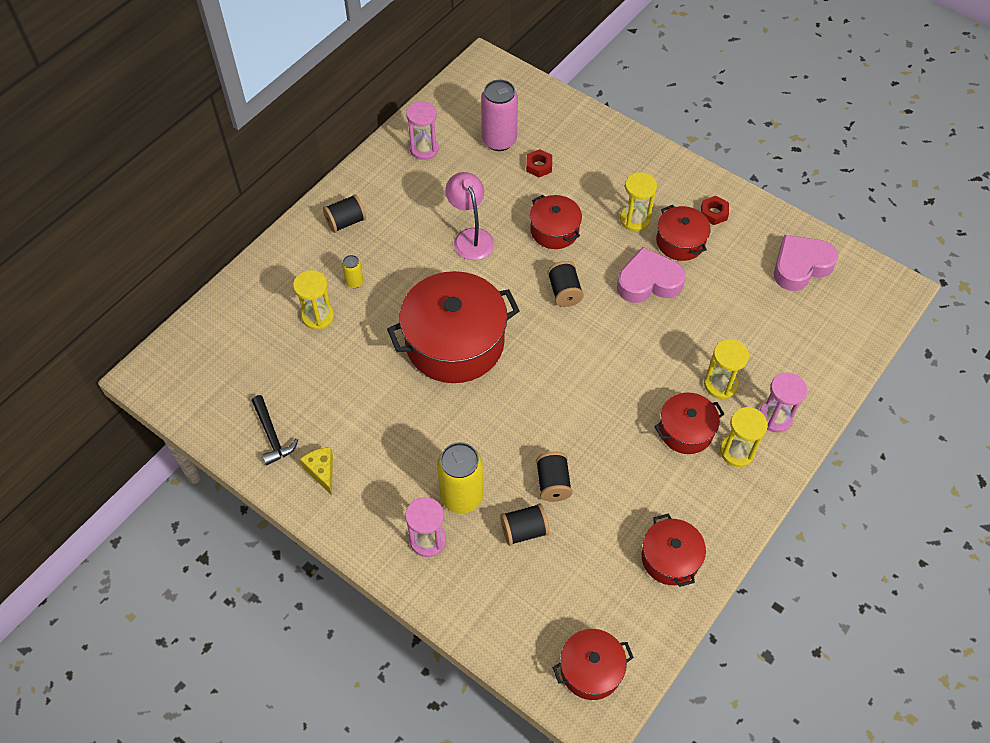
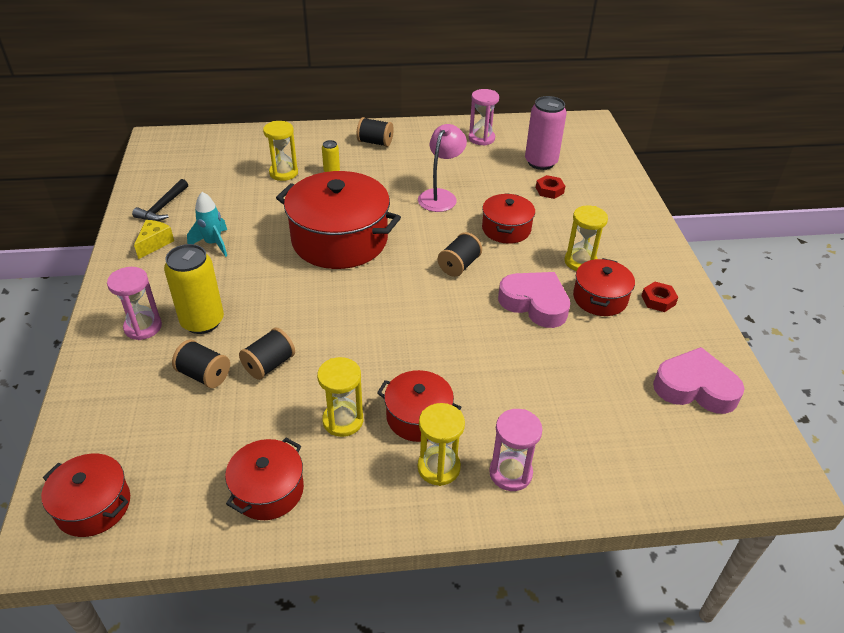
camera: 45 degrees right, 15 degrees down
yellow hourglass [704,339,749,399] -> yellow hourglass moved to [317,357,363,437]
none -> turquoise rocket [187,192,227,257]

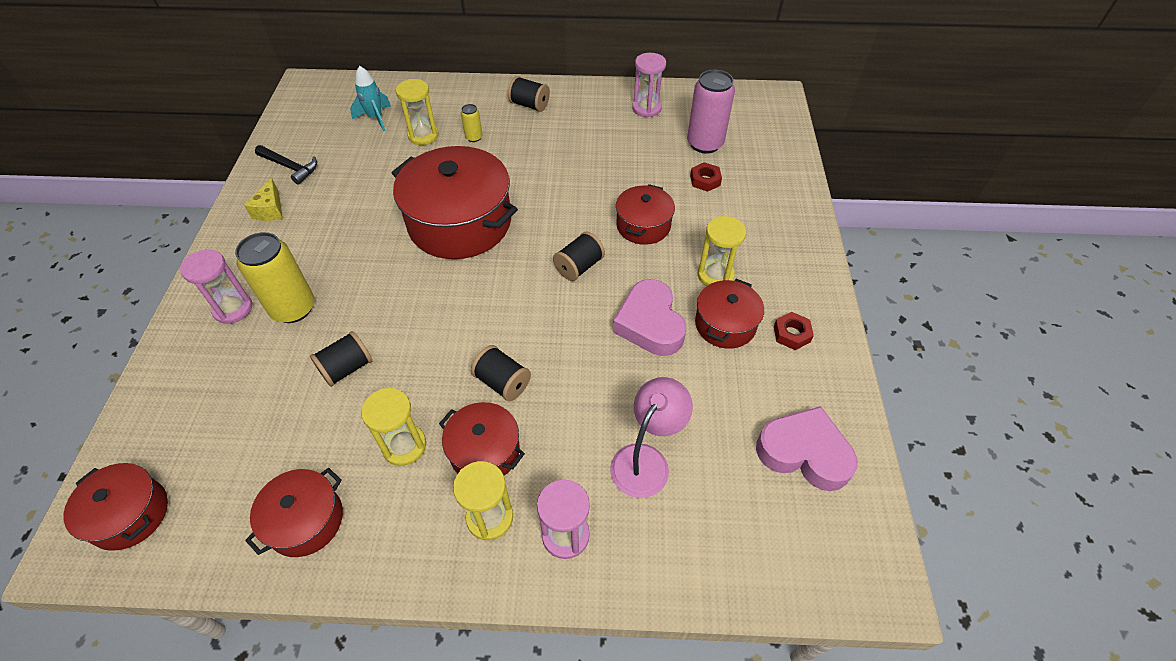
camera: 10 degrees right, 10 degrees up
black hammer [132,179,188,221] -> black hammer turned 90 degrees counterclockwise [255,145,317,184]
yellow cheese [134,220,174,259] -> yellow cheese turned 150 degrees clockwise [244,178,283,221]
black spool [172,340,230,388] -> black spool moved to [471,345,531,401]
turquoise rocket [187,192,227,257] -> turquoise rocket moved to [350,66,391,131]
pink lamp [418,124,467,212] -> pink lamp moved to [610,377,693,498]
pink heart [498,272,570,328] -> pink heart turned 150 degrees counterclockwise [613,279,687,356]

